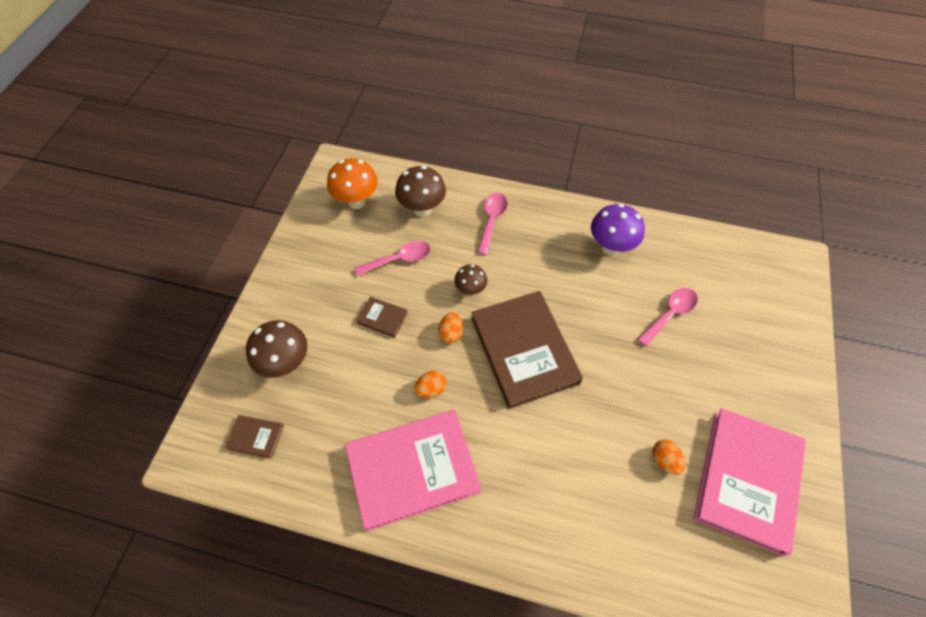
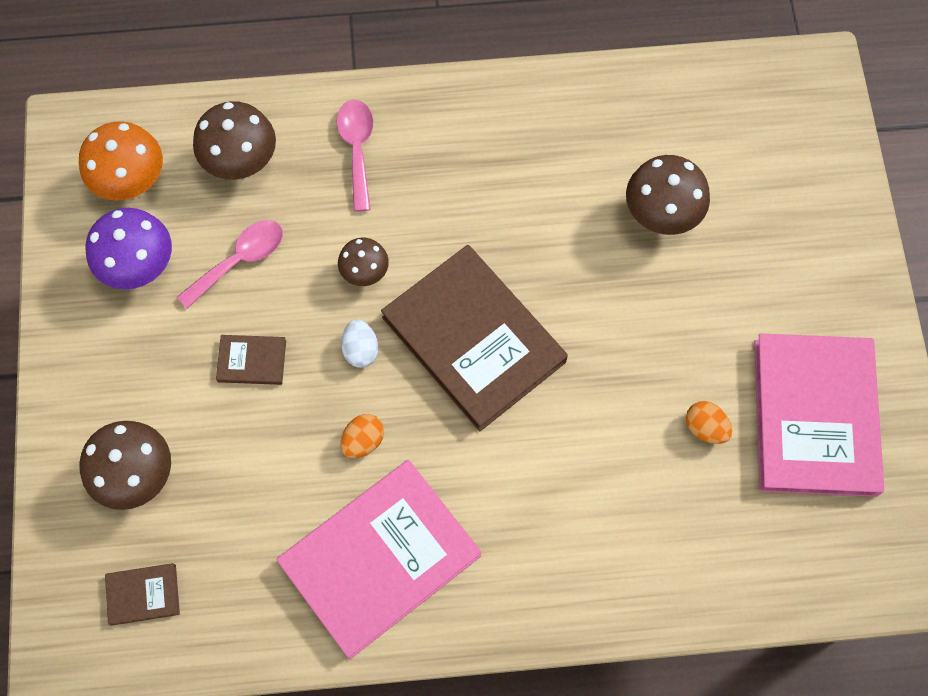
camera: 20 degrees left, 10 degrees up
orange egg [438,312,463,343] -> white egg [341,319,378,368]
purple mushroom [591,204,645,255] -> purple mushroom moved to [86,208,172,290]
pink spoon [637,288,698,347] -> brown mushroom [626,155,710,235]

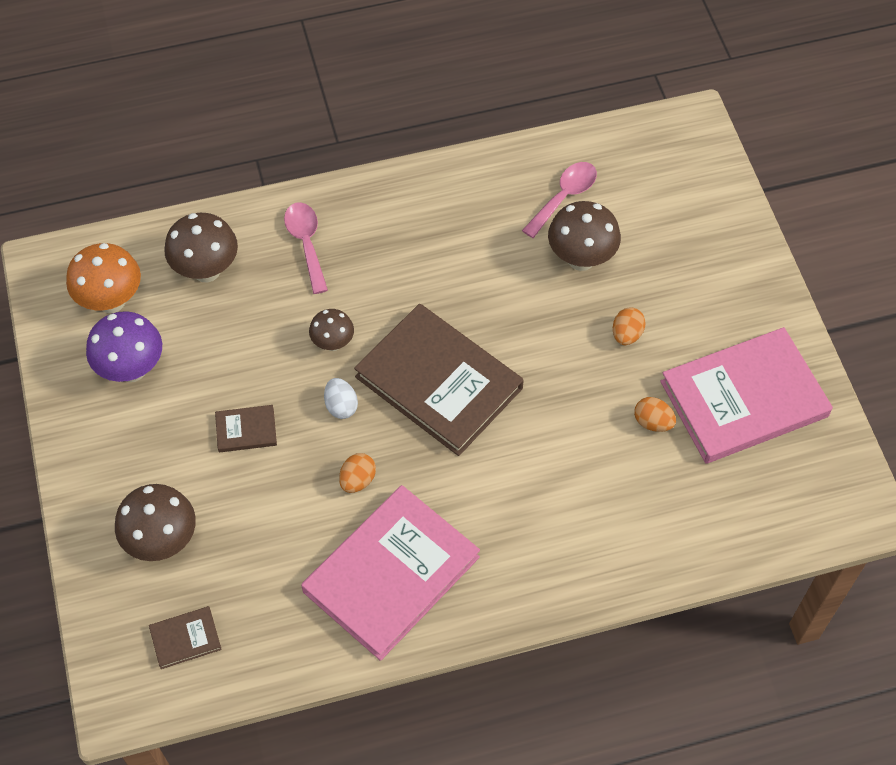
camera: 10 degrees left, 10 degrees down
pink spoon [177,220,283,309] -> pink spoon moved to [522,162,597,238]
pink book [754,333,884,497] -> pink book turned 75 degrees clockwise [660,327,833,464]
none -> orange egg [613,307,646,345]

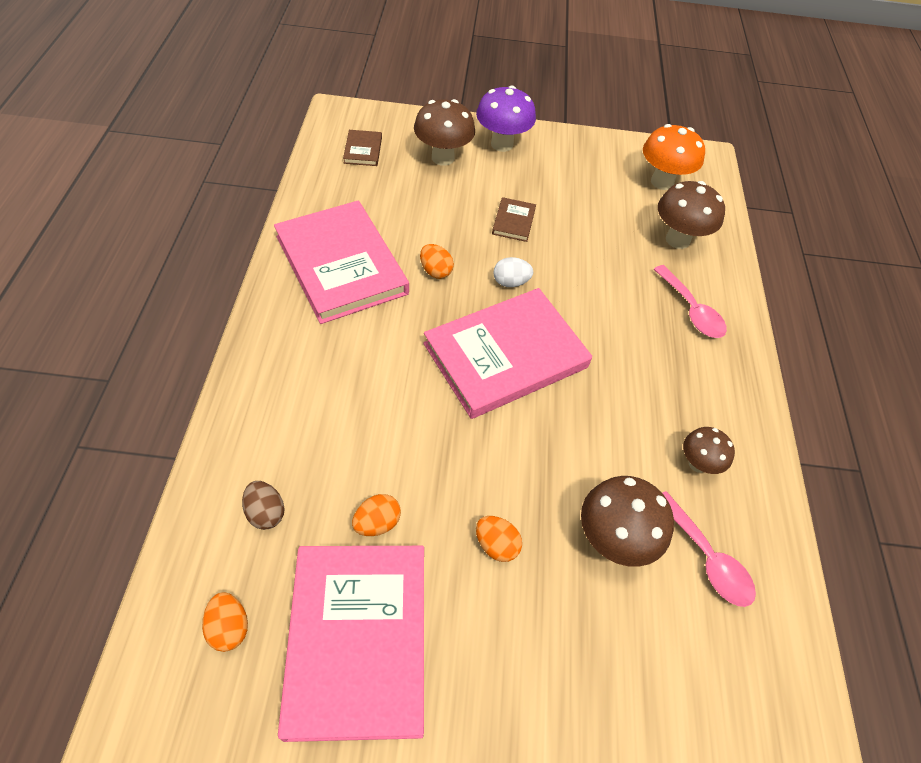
camera: 105 degrees right, 5 degrees down
purple mushroom [86,311,162,382] -> purple mushroom moved to [476,86,536,152]
pink spoon [284,202,328,294] -> pink spoon turned 60 degrees clockwise [654,265,727,338]
brown mushroom [309,309,354,351] -> brown mushroom moved to [683,427,735,474]
brown book [354,304,524,456] -> pink book [423,288,592,419]
none -> orange egg [202,592,248,652]
none -> brown egg [242,481,285,530]

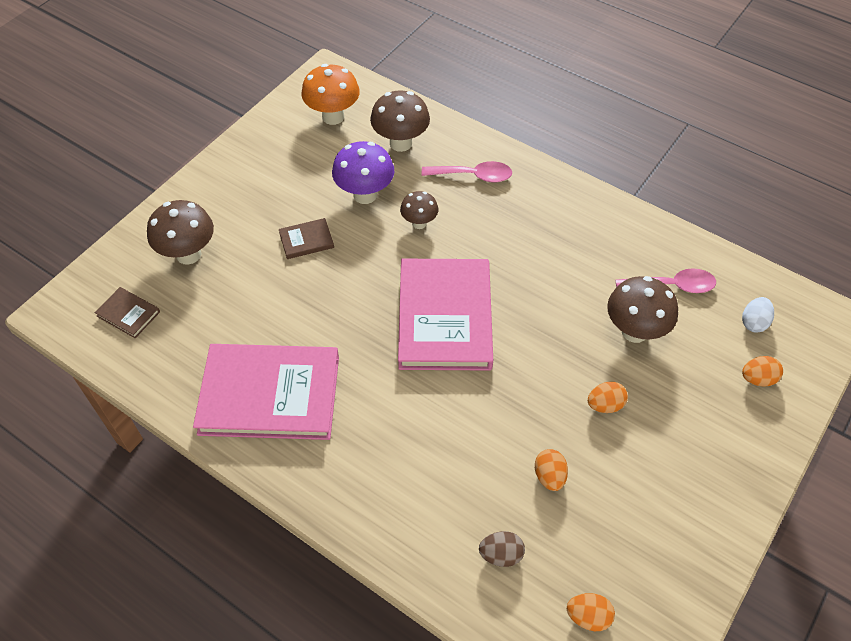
camera: 55 degrees left, 0 degrees up
pink book [278,546,424,742] -> none
orange egg [420,244,454,279] -> orange egg moved to [742,356,783,387]
purple mushroom [476,86,536,152] -> purple mushroom moved to [332,141,394,204]
brown book [492,197,536,242] -> brown book turned 60 degrees counterclockwise [279,218,334,259]
white egg [493,257,533,287] -> white egg moved to [742,297,774,333]
brown mushroom [683,427,735,474] -> brown mushroom moved to [400,191,438,229]

